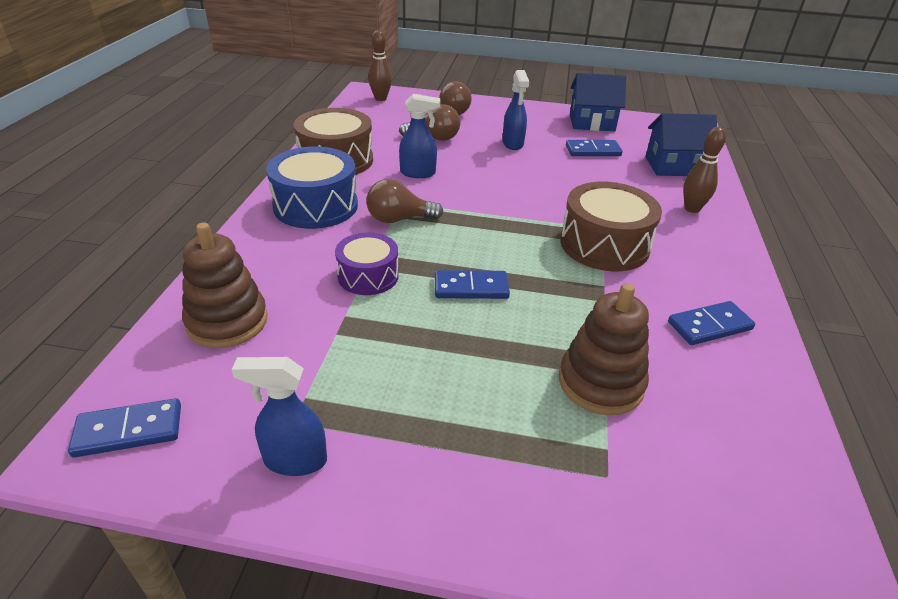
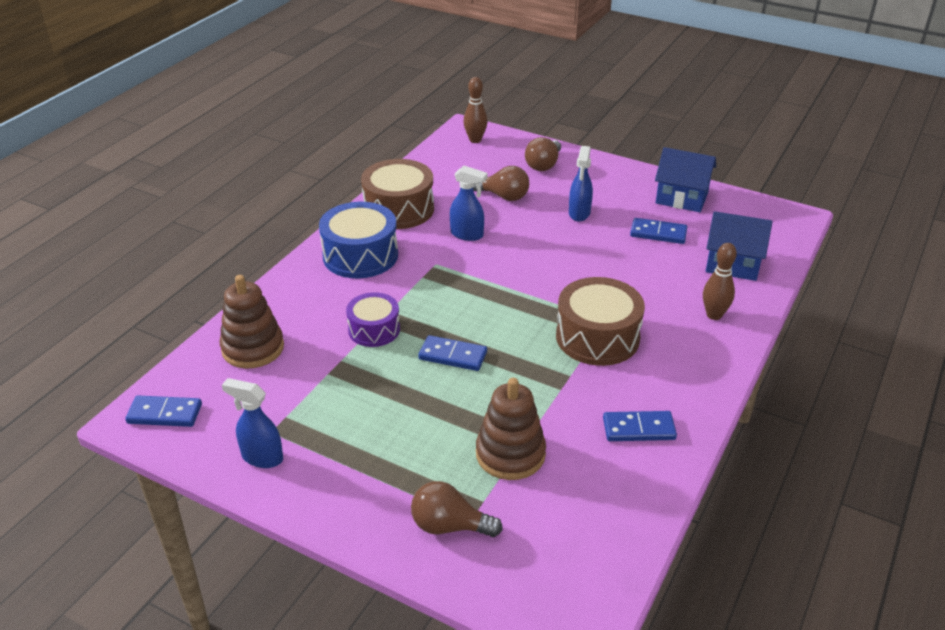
camera: 20 degrees right, 0 degrees up
brown light bulb [366,179,443,223] -> brown light bulb moved to [411,481,503,537]

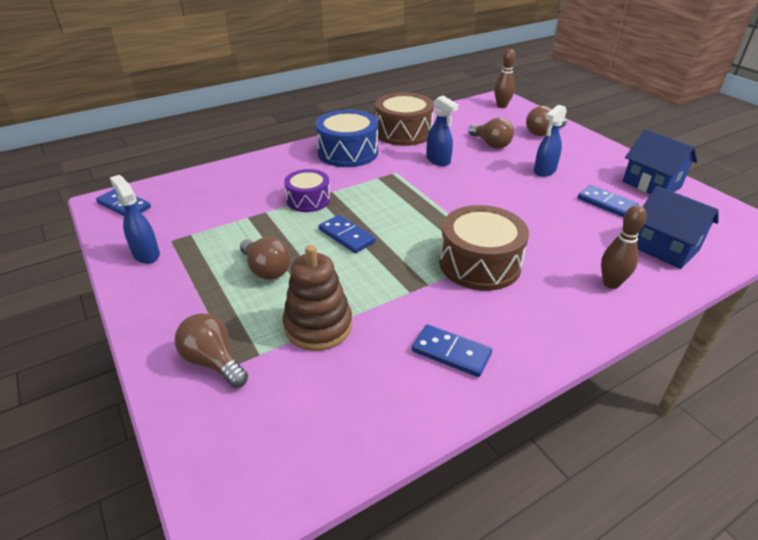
camera: 30 degrees right, 0 degrees up
brown stacking toy [220,275,284,369] -> none
none -> brown light bulb [240,237,291,280]

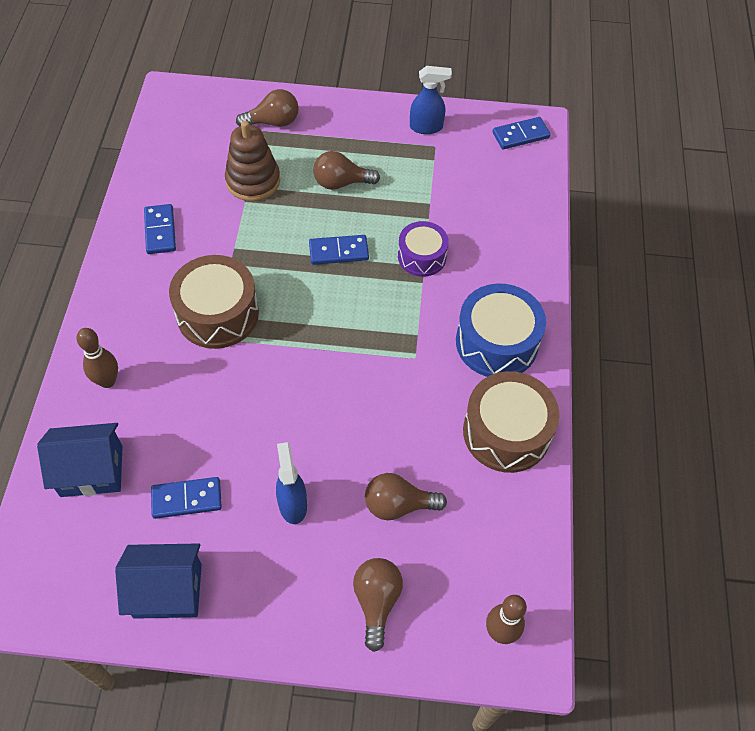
camera: 125 degrees right, 20 degrees up
blue domino [412,324,492,377] -> blue domino turned 75 degrees counterclockwise [144,204,176,254]
blue spray bottle [426,95,459,166] -> none

